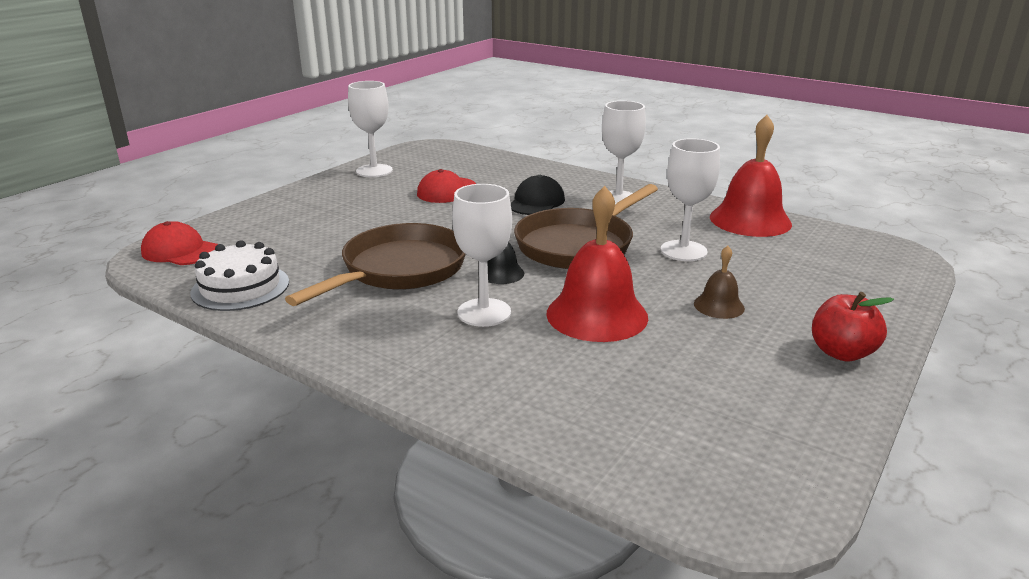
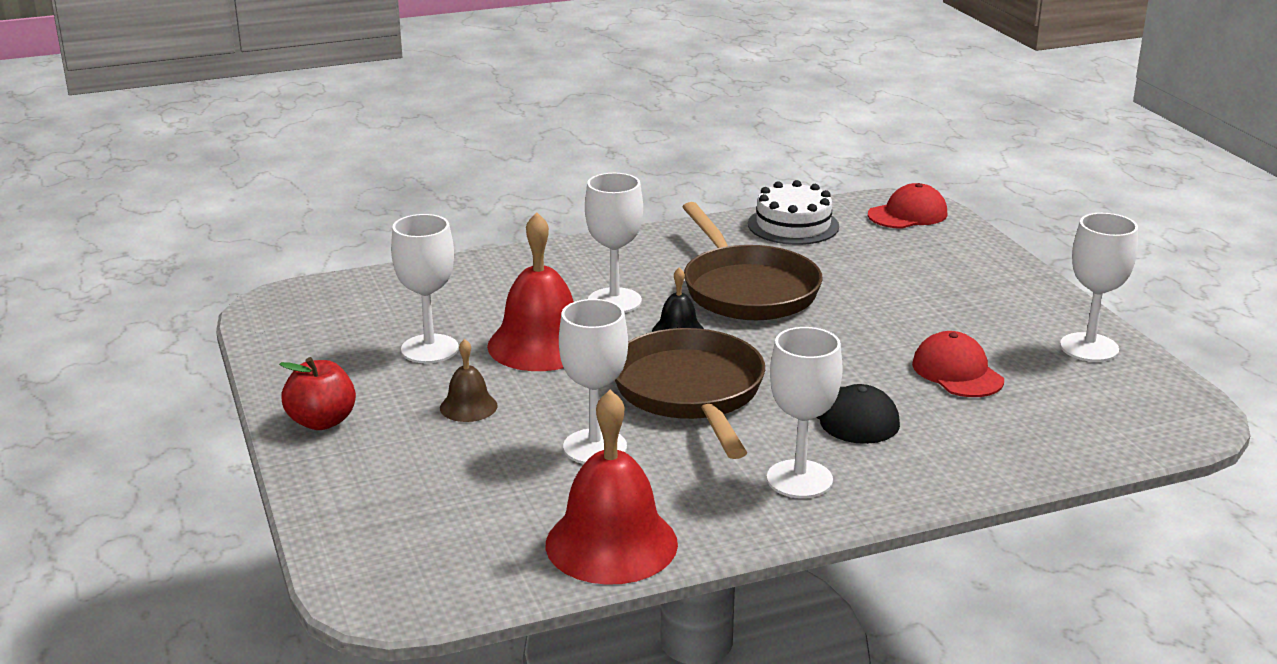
camera: 125 degrees right, 0 degrees up
none -> white goblet [391,214,459,363]

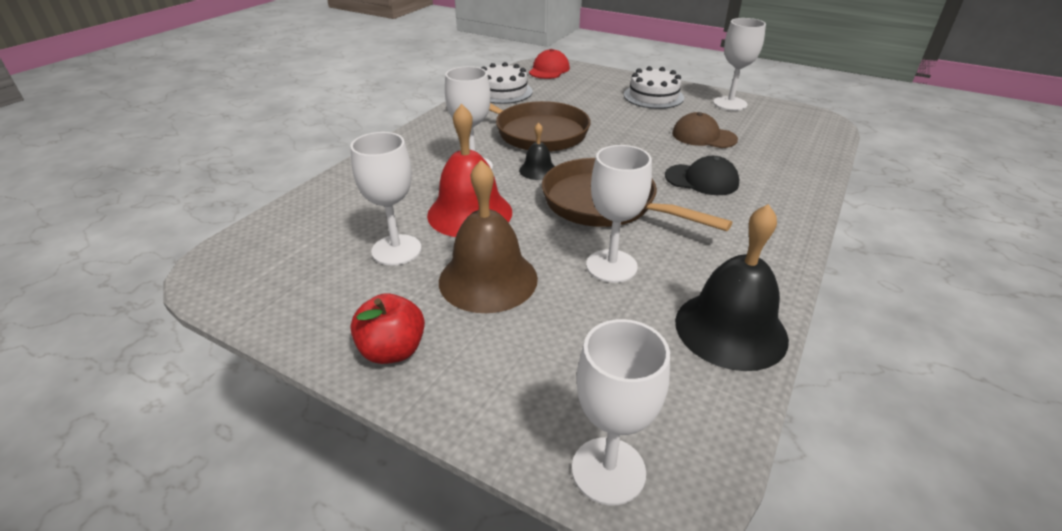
camera: 40 degrees left, 10 degrees up
brown bell [440,339,498,422] -> brown bell [439,160,538,313], size x2.00
red bell [546,390,678,585] -> black bell [675,204,789,371]
white goblet [767,327,843,498] -> white goblet moved to [572,319,670,505]
red cap [912,331,1004,397] -> brown cap [672,112,738,148]
none -> white cake [624,66,684,109]

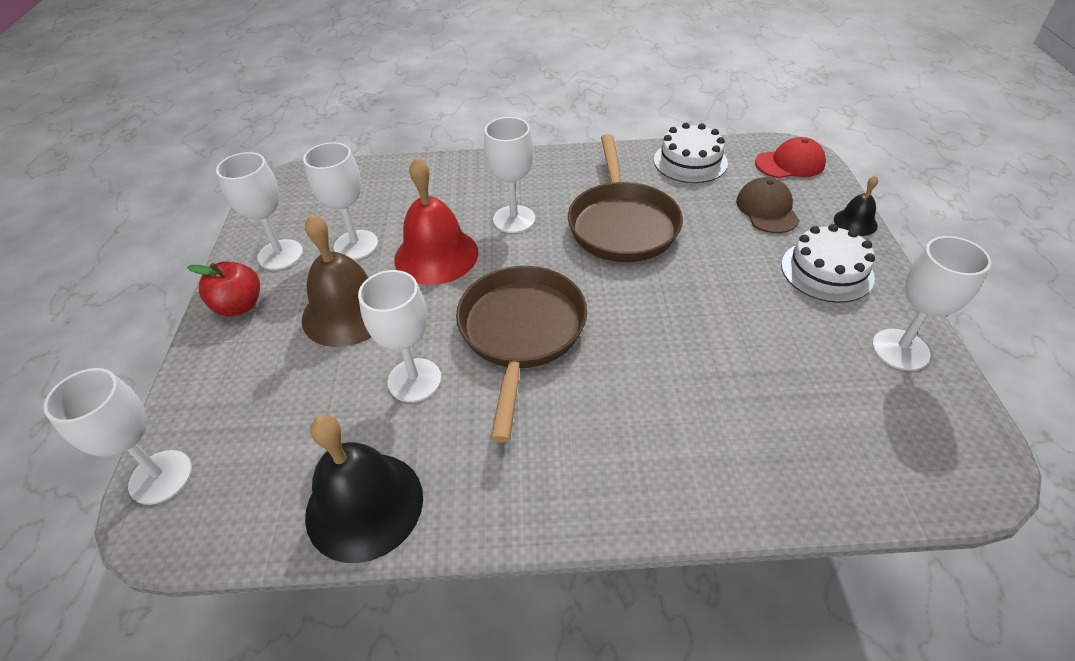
camera: 60 degrees right, 10 degrees up
black bell [519,123,555,180] -> black bell moved to [834,175,878,236]
black cap [665,156,739,195] -> none
brown cap [672,112,738,148] -> brown cap moved to [736,177,800,233]
none -> white goblet [216,152,303,270]

